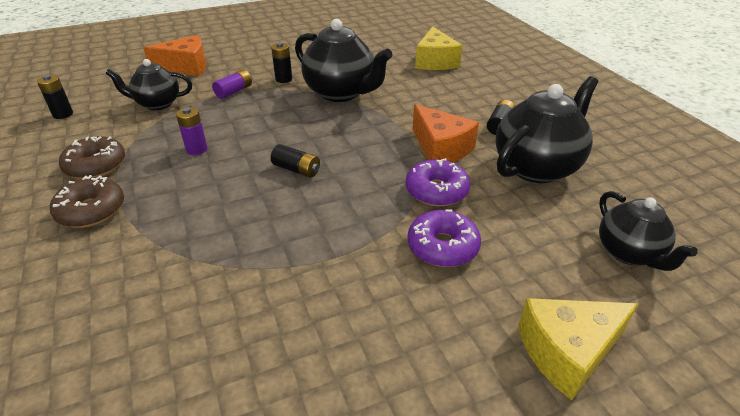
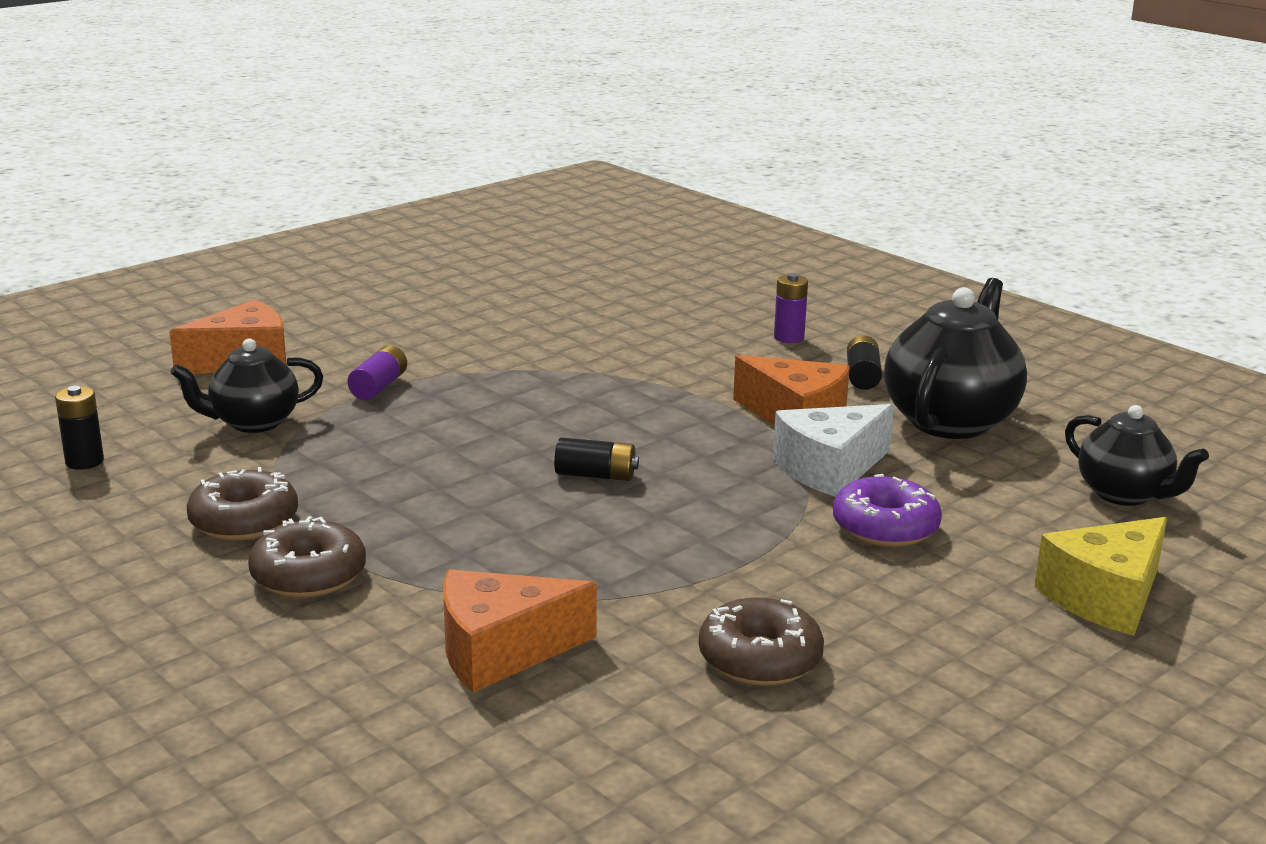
camera: 20 degrees left, 15 degrees down
purple battery [176,107,207,155] -> purple battery moved to [774,273,808,343]
black battery [271,42,292,83] -> none
black teapot [295,19,393,102] -> none
purple donut [406,158,470,206] -> white cheese [773,404,894,497]
yellow cheese [415,26,462,70] -> none
none -> orange cheese [443,569,597,692]
none -> brown donut [699,597,824,686]

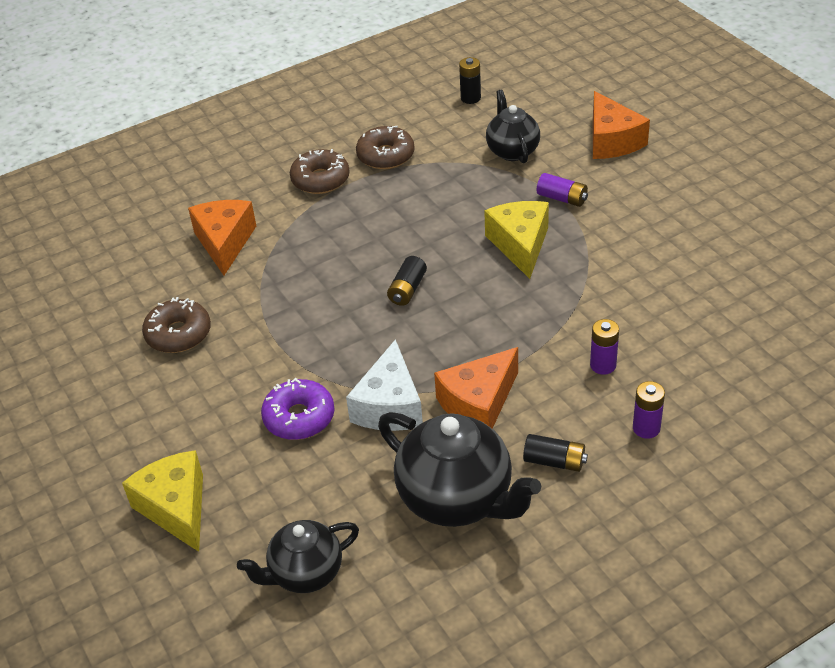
camera: 105 degrees right, 20 degrees up
white cheese [773,404,894,497] -> white cheese turned 150 degrees counterclockwise [346,339,423,431]
none -> yellow cheese [484,201,549,279]
none -> purple battery [590,319,619,375]

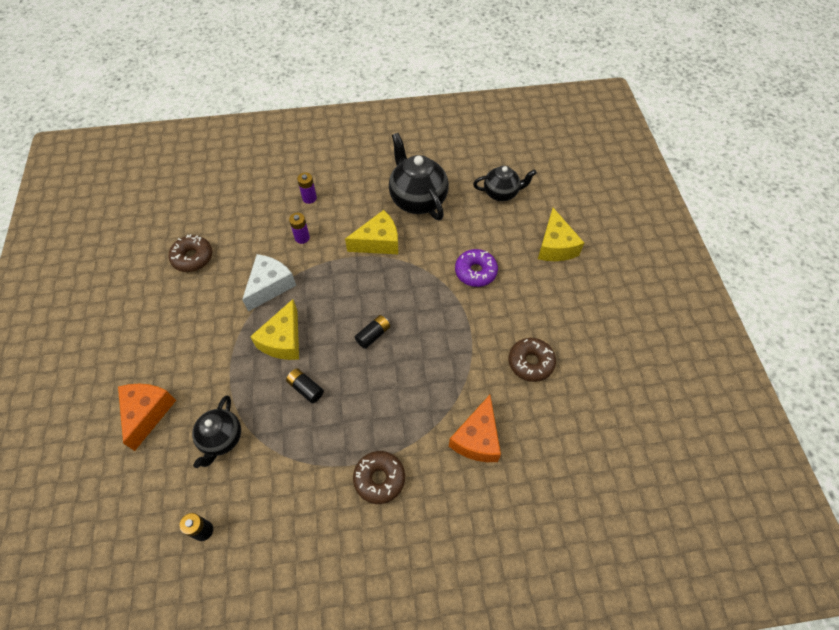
camera: 160 degrees left, 15 degrees up
white cheese [346,339,423,431] -> white cheese moved to [242,254,296,312]
brown donut [356,126,415,169] -> brown donut moved to [169,234,212,272]
orange cheese [434,347,518,429] -> yellow cheese [345,210,398,254]
black battery [523,434,588,472] -> black battery moved to [286,368,324,403]
purple battery [537,173,588,207] -> none

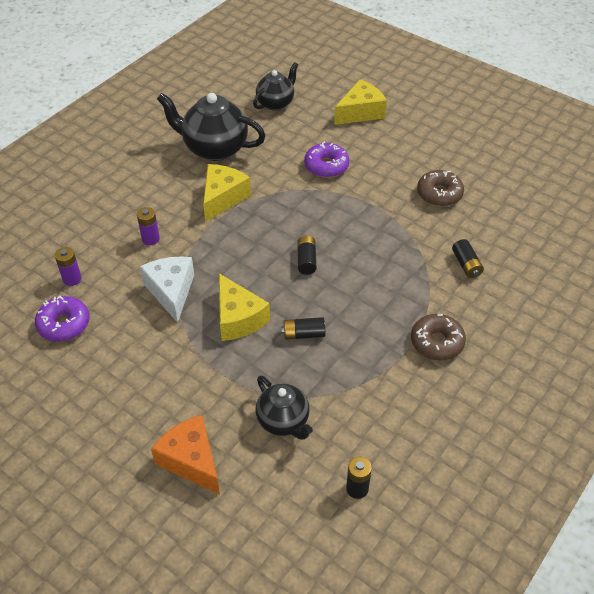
camera: 45 degrees left, 10 degrees down
brown donut [169,234,212,272] -> purple donut [35,296,90,342]
purple battery [297,173,317,204] -> purple battery moved to [55,247,82,286]
orange cheese [449,395,501,462] -> black battery [452,239,484,278]
yellow cheese [538,208,584,261] -> yellow cheese turned 75 degrees counterclockwise [334,79,387,125]

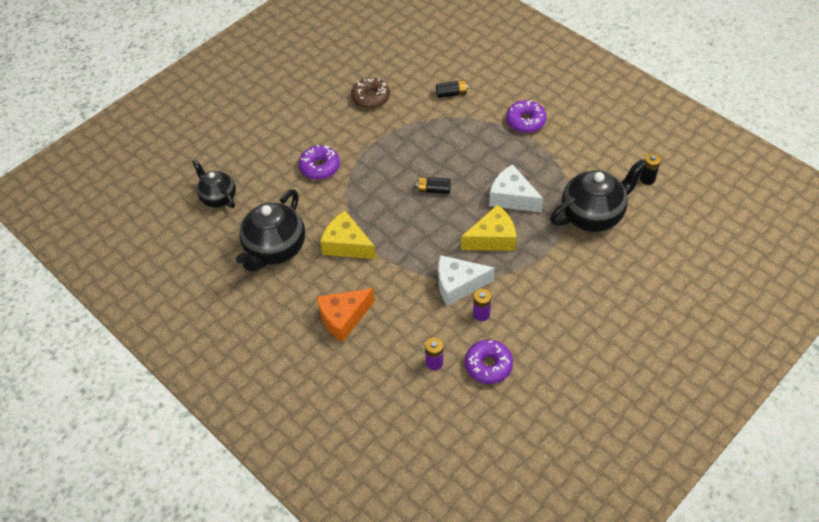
camera: 80 degrees left, 5 degrees up
purple battery [137,207,160,245] -> purple battery moved to [473,289,491,321]
orange cheese [151,415,220,494] -> orange cheese moved to [317,288,375,342]
black teapot [256,376,313,440] -> black teapot [550,159,647,232], size x1.61
black battery [281,317,325,340] -> white cheese [489,164,543,212]
yellow cheese [334,79,387,125] -> none
brown donut [411,314,466,360] -> purple donut [506,100,546,133]

